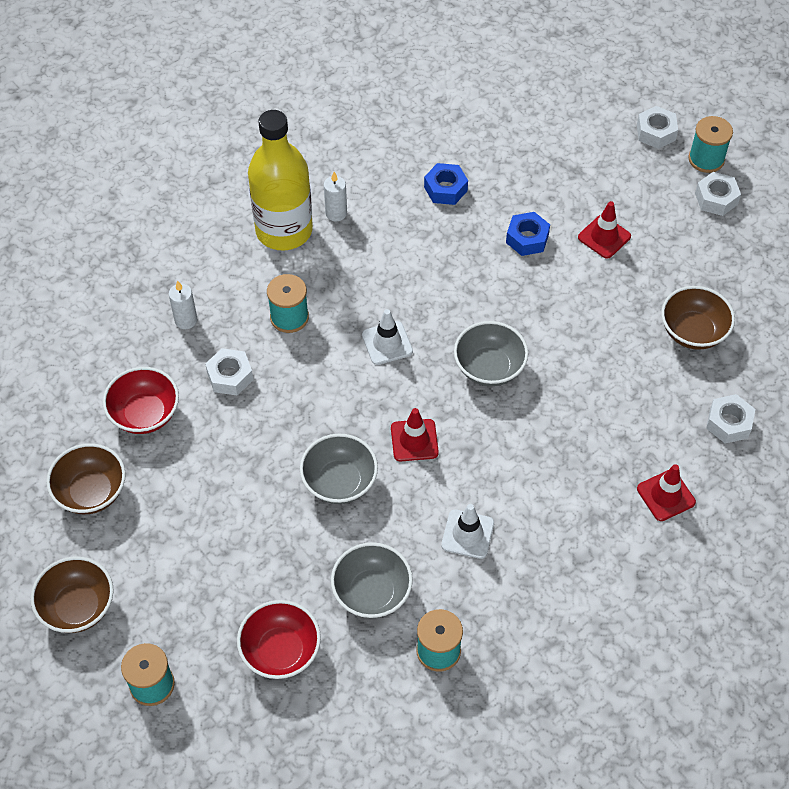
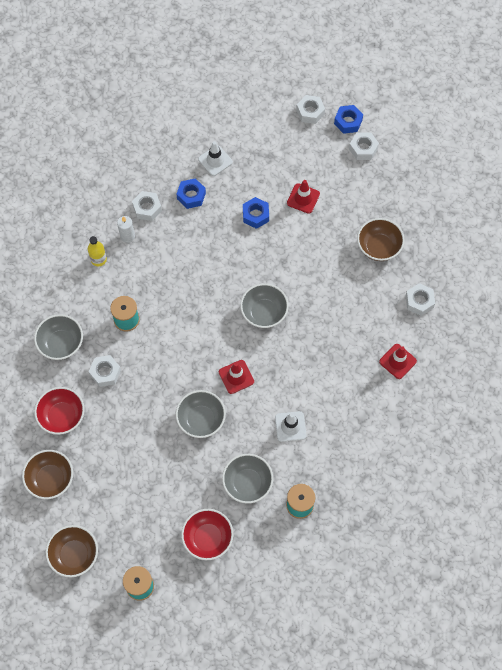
camera: 20 degrees left, 10 degrees up
white candle [169,281,197,329] -> grey bowl [34,314,83,360]
yellow bottle [248,110,313,251] -> yellow bottle [88,236,107,266], size x0.41
white traffic cone [362,309,413,365] -> white traffic cone moved to [198,141,233,176]
turquoise spool [688,116,733,173] -> blue nut [334,105,363,134]
none -> white nut [132,191,162,221]

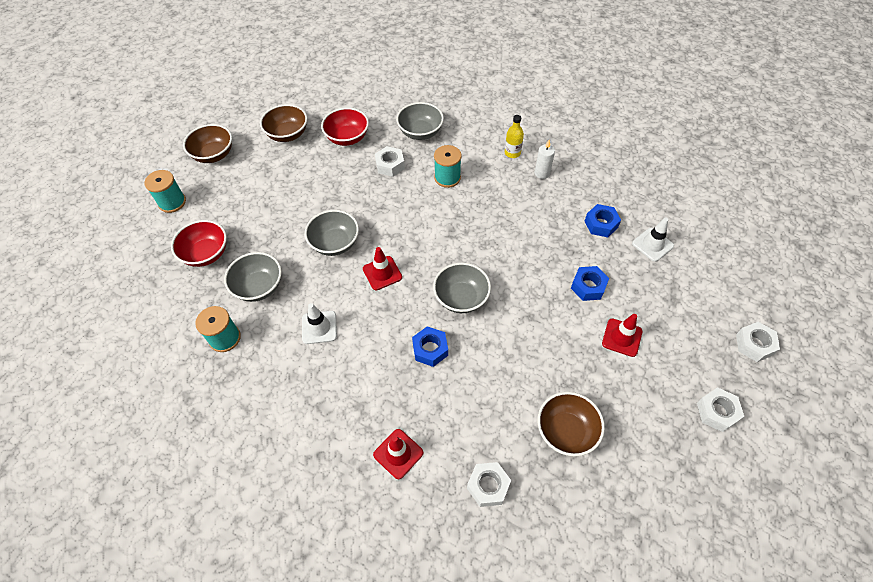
camera: 90 degrees right, 10 degrees down
white nut [132,191,162,221] -> none
blue nut [334,105,363,134] -> blue nut moved to [412,326,448,367]

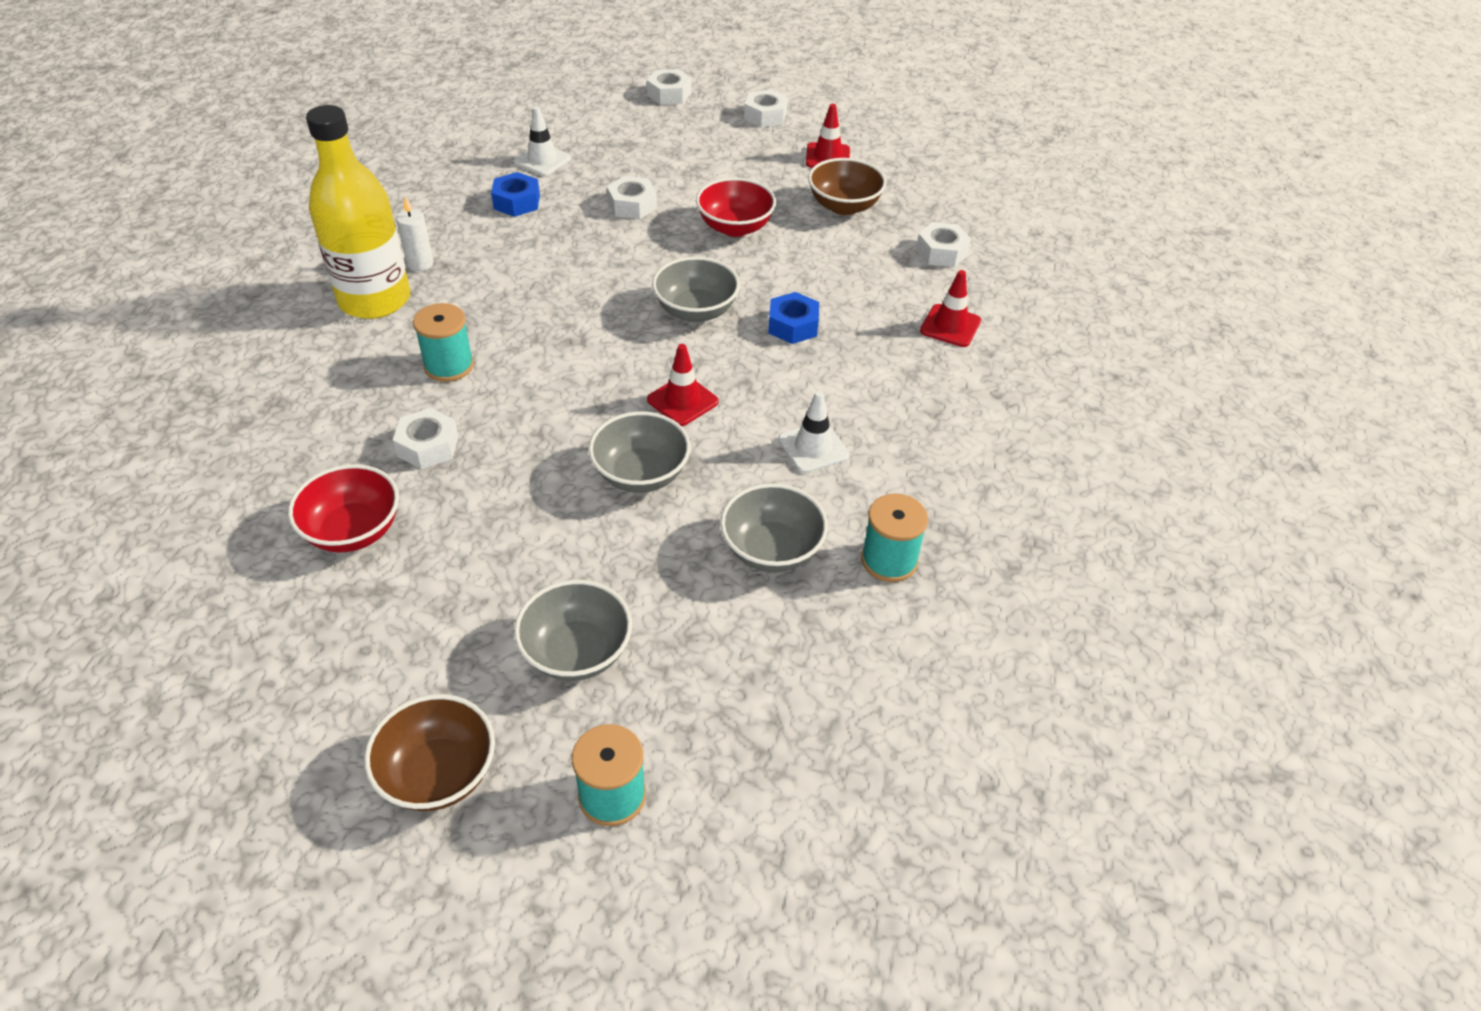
camera: 110 degrees left, 10 degrees down
red bowl [171,220,227,267] -> red bowl moved to [696,178,776,237]
brown bowl [260,104,307,142] -> none
grey bowl [396,102,444,140] -> grey bowl moved to [514,580,632,681]
yellow bottle [505,115,524,158] -> yellow bottle [306,105,410,319], size x2.41
blue nut [571,266,609,301] -> white nut [607,176,657,219]
red traffic cone [602,314,642,357] -> red traffic cone moved to [806,104,850,168]

